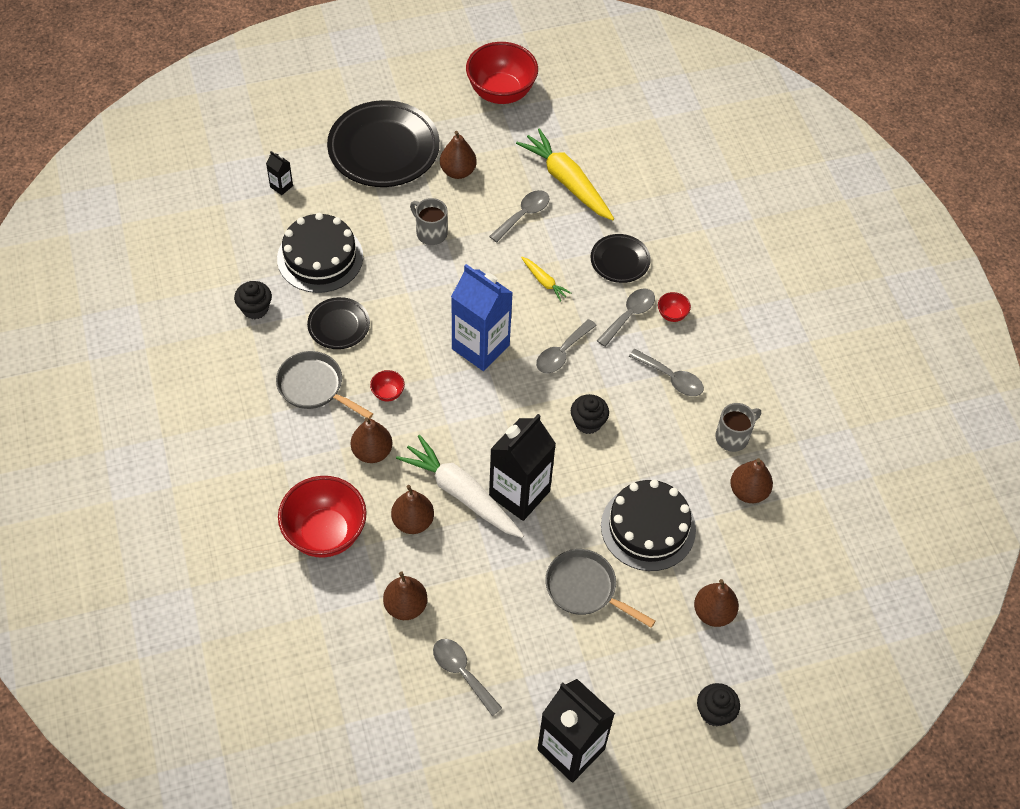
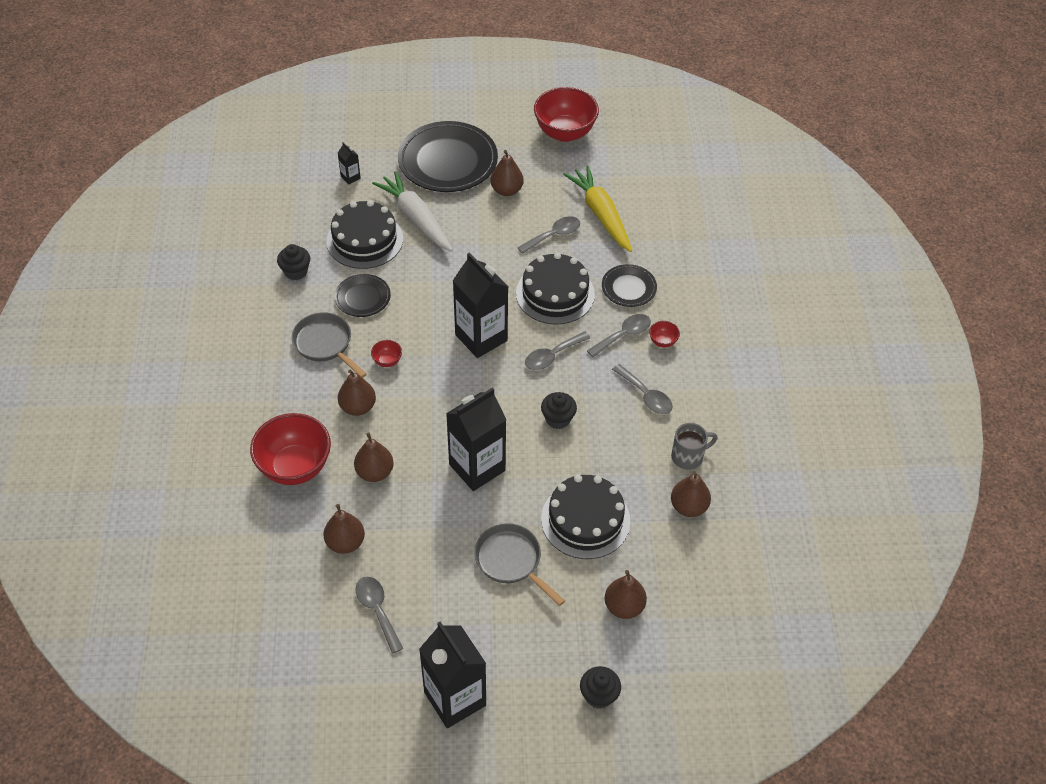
camera: 15 degrees right, 5 degrees down
white carrot [396,435,524,538] -> white carrot moved to [372,171,453,252]
grey mug [410,198,448,245] -> none
blue carton [451,264,513,371] -> black carton [453,253,508,358]
yellow carrot [521,257,571,302] -> black cake [516,253,595,325]

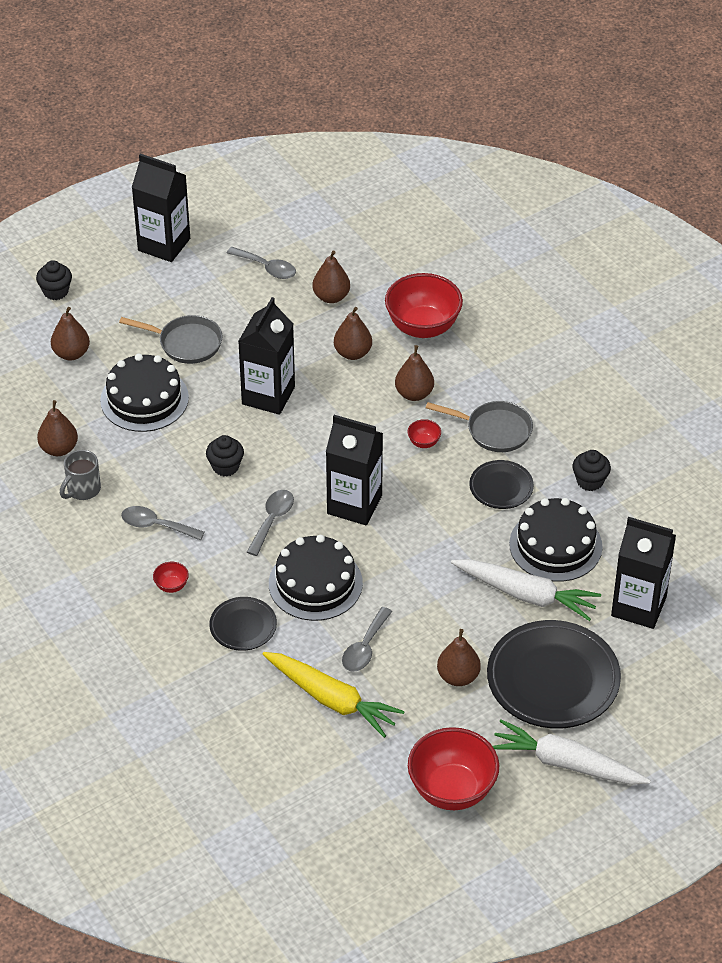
camera: 150 degrees right, 5 degrees down
black carton [338,142,361,185] -> black carton [611,517,676,629], size x2.37
grey spoon [587,314,651,357] -> none
none -> white carrot [492,719,651,785]

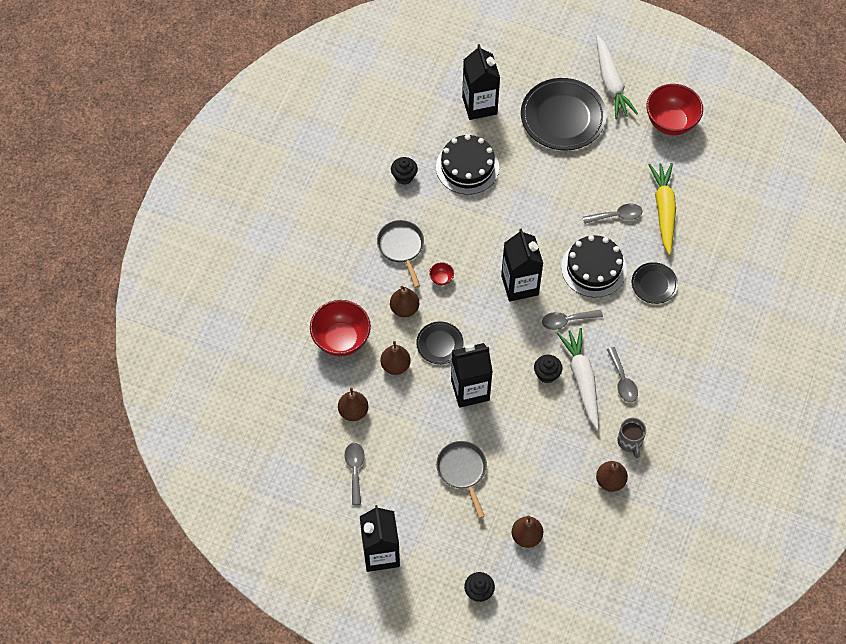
camera: 125 degrees left, 15 degrees up
grey mug [60,450,101,500] -> grey mug turned 75 degrees clockwise [617,418,646,458]
black cake [100,354,189,432] -> none
red bowl [153,562,189,593] -> none
brown pear [437,629,481,686] -> none
white carrot [451,559,601,621] -> white carrot moved to [557,328,599,429]
black plate [469,460,534,509] -> black plate moved to [416,322,464,364]

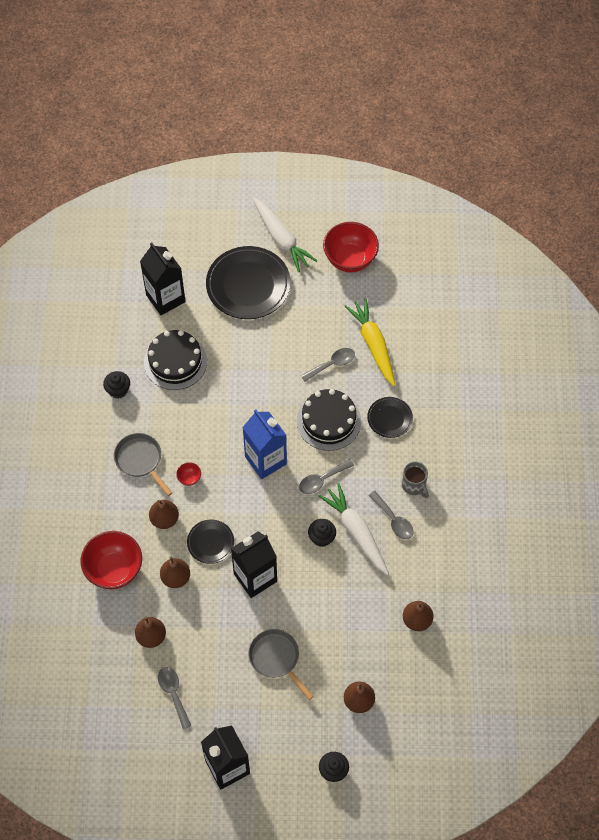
camera: 20 degrees left, 0 degrees up
black carton [501,228,543,302] -> blue carton [242,409,287,479]
grey mug [617,418,646,458] -> grey mug moved to [402,462,429,498]

